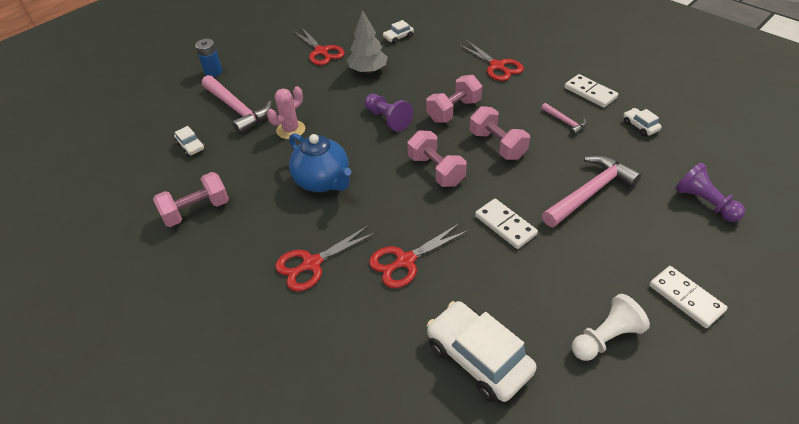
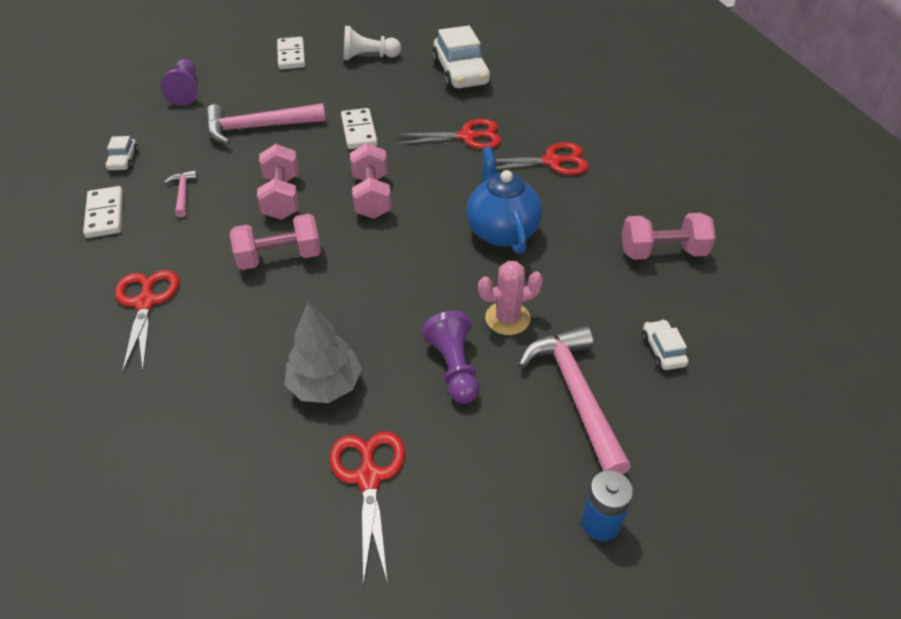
camera: 155 degrees left, 0 degrees up
purple pawn [364,94,413,132] -> purple pawn moved to [422,311,479,404]
white car [383,20,414,44] -> none

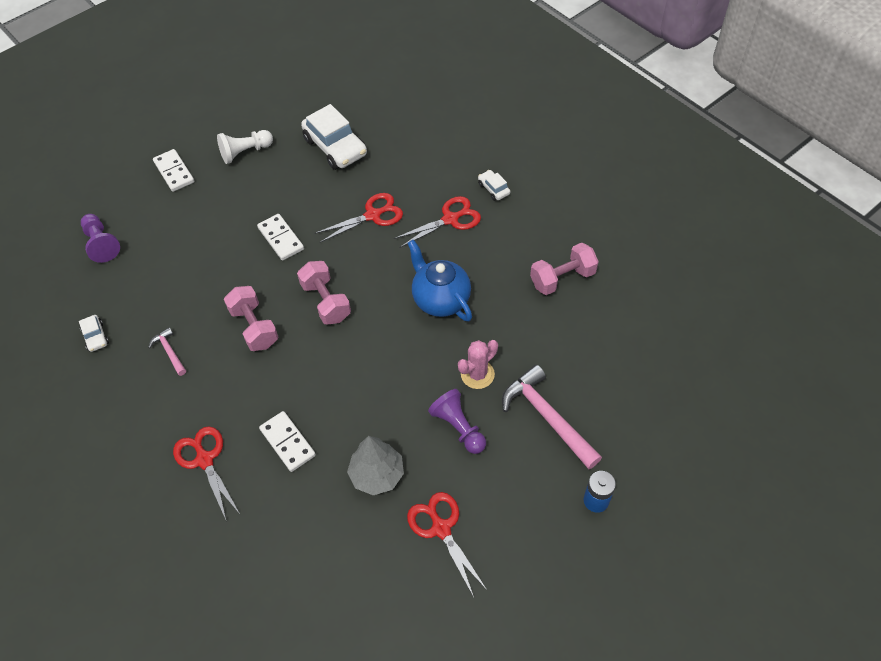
camera: 20 degrees left, 10 degrees up
white domino [83,186,123,238] -> white domino moved to [259,411,316,472]
pink hammer [206,103,326,144] -> none
pink dumbbell [230,214,321,270] -> none
white car [642,319,689,370] -> white car moved to [478,170,510,201]

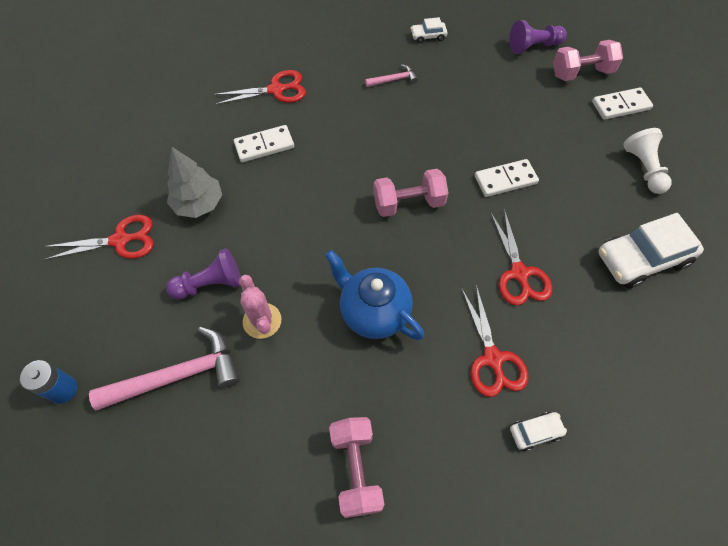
camera: 105 degrees right, 5 degrees up
pink dumbbell [224,286,278,351] -> pink dumbbell moved to [553,40,623,81]
blue teapot [408,239,472,321] -> blue teapot turned 120 degrees counterclockwise [325,250,424,340]

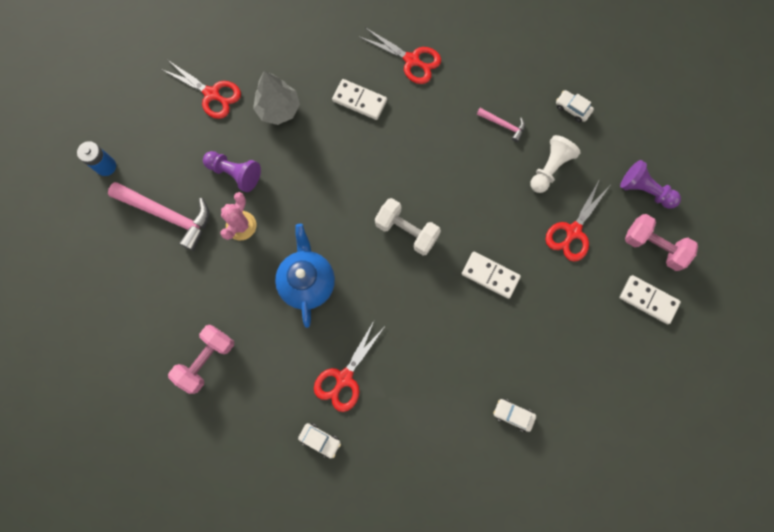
camera: 45 degrees right, 15 degrees up
pink dumbbell [373,169,448,217] -> white dumbbell [375,198,441,255]
red scissors [490,209,552,306] -> red scissors moved to [545,179,610,262]
white car [598,213,704,288] -> white car [493,399,536,432], size x0.47
white pawn [624,128,672,194] -> white pawn moved to [530,135,580,193]

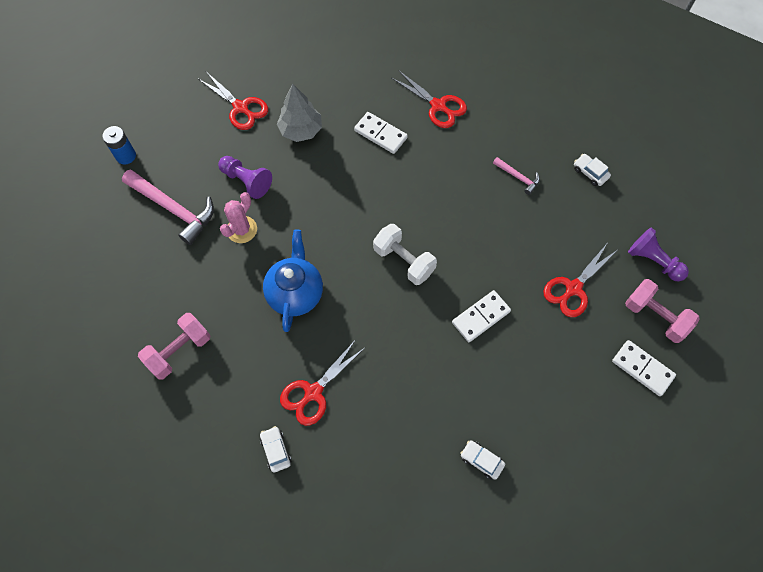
camera: 10 degrees right, 10 degrees down
white car [298,423,341,458] -> white car turned 150 degrees counterclockwise [260,426,292,473]
white domino [462,252,521,299] -> white domino turned 75 degrees counterclockwise [452,290,511,342]
white pawn [530,135,580,193] -> none

